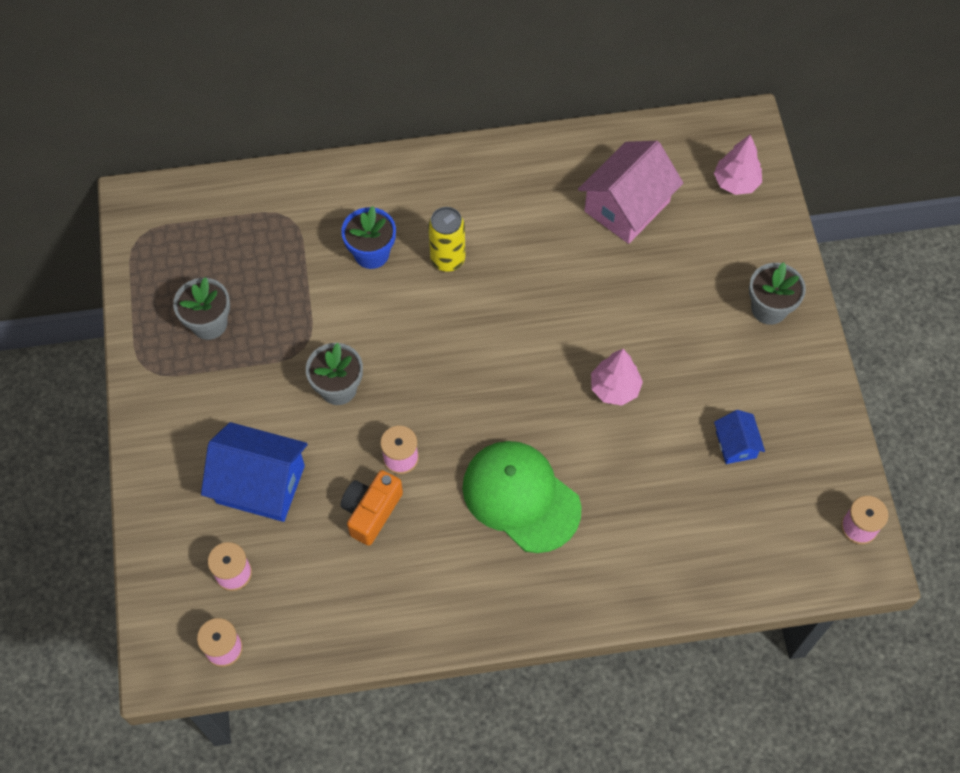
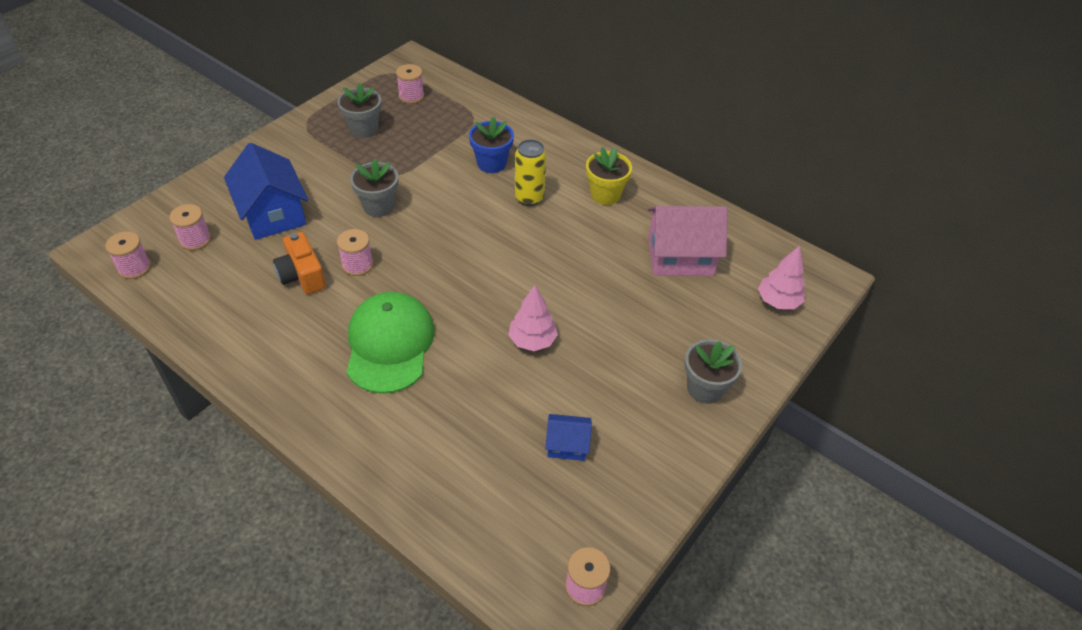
camera: 45 degrees right, 15 degrees down
orange camera [340,470,403,546] -> orange camera turned 105 degrees counterclockwise [273,232,326,294]
blue house [714,410,765,464] -> blue house turned 60 degrees clockwise [545,414,592,461]
none -> pink spool [396,64,424,104]
none -> yellow flower pot [586,147,632,205]

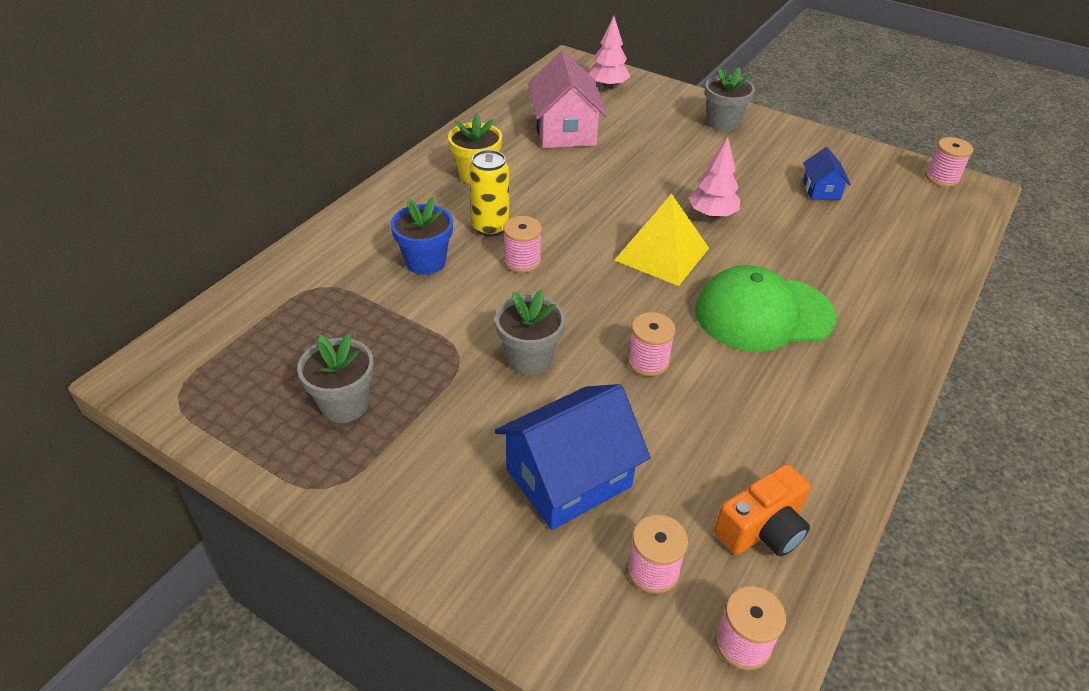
camera: 95 degrees left, 5 degrees down
orange camera [273,232,326,294] -> orange camera moved to [714,464,811,557]
pink spool [396,64,424,104] -> pink spool moved to [503,216,542,273]
none -> yellow pyramid [615,194,709,286]

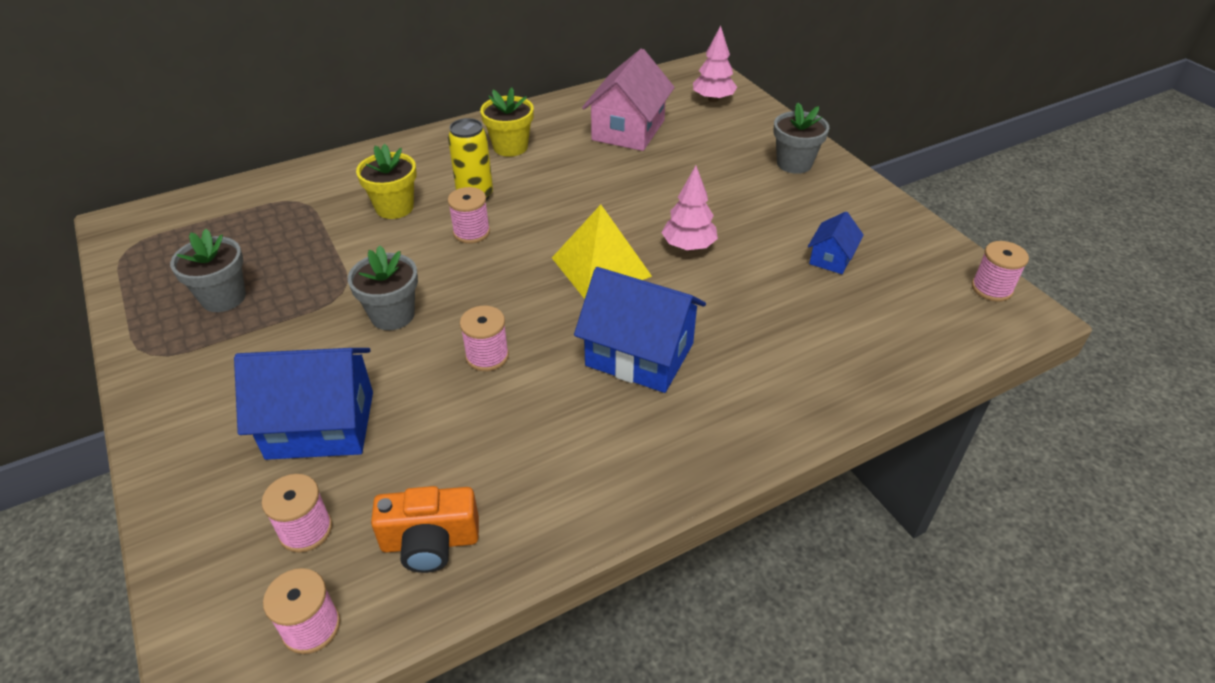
camera: 30 degrees right, 0 degrees up
blue flower pot [391,197,453,275] -> yellow flower pot [356,144,416,219]
green cap [695,265,837,352] -> blue house [574,267,706,393]

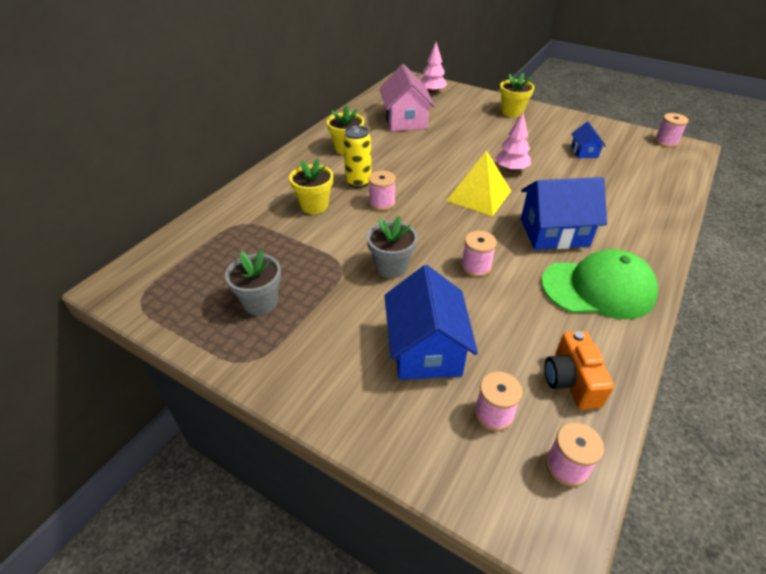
camera: 30 degrees left, 0 degrees up
blue house [234,348,373,460] -> blue house turned 60 degrees counterclockwise [384,265,478,380]
orange camera [371,486,479,573] -> orange camera turned 120 degrees clockwise [545,331,614,410]
grey flower pot [774,103,829,174] -> yellow flower pot [500,73,534,117]
none -> green cap [541,249,658,319]

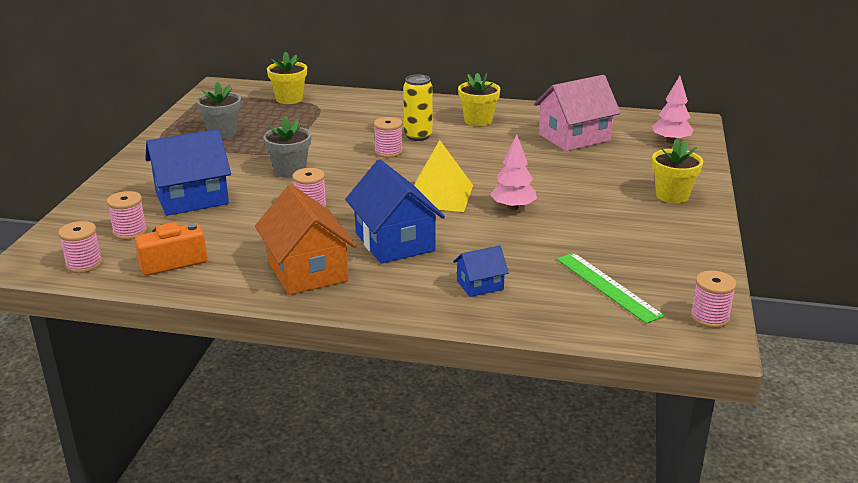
camera: 70 degrees right, 15 degrees down
yellow flower pot [289,158,333,214] -> yellow flower pot moved to [267,51,307,104]
green cap [541,249,658,319] -> orange house [255,184,357,295]
blue house [571,122,606,158] -> blue house moved to [453,245,509,297]
none -> green ruler [556,253,665,324]

